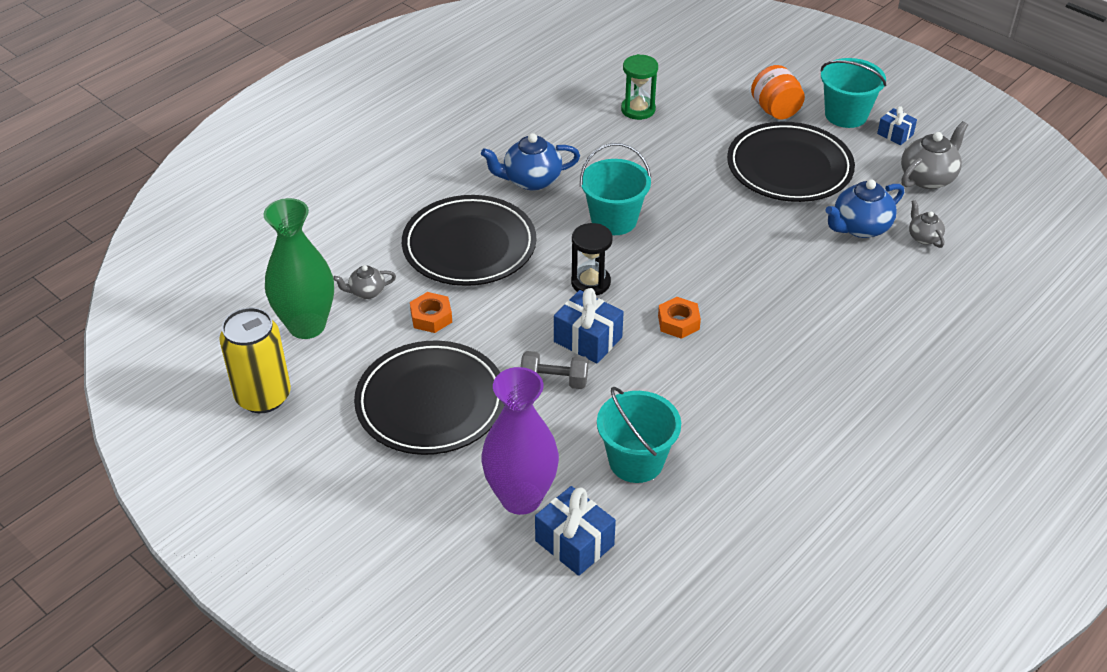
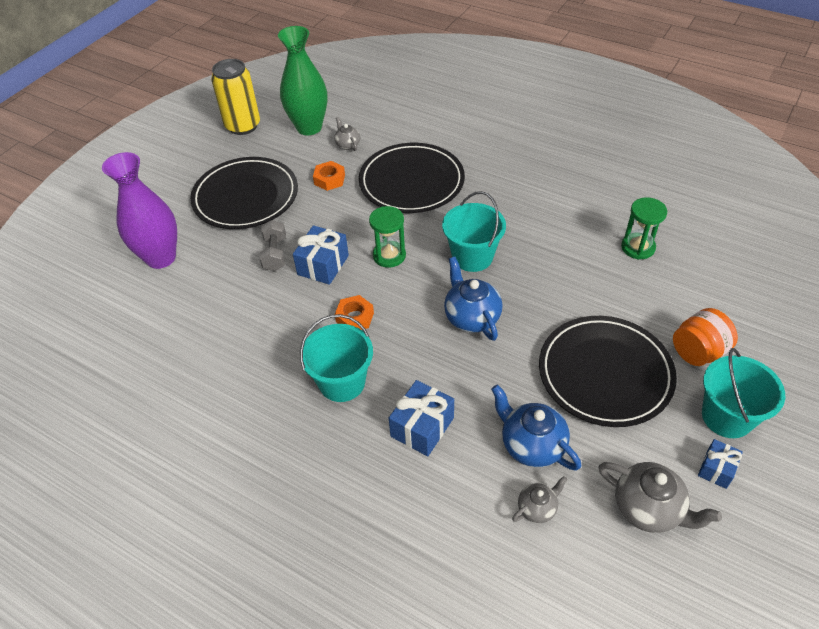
camera: 80 degrees right, 5 degrees up
blue teapot [481,133,580,191] -> blue teapot moved to [444,257,502,341]
blue gift [535,486,616,576] -> blue gift moved to [389,380,454,456]
black hourglass [571,223,612,295] -> green hourglass [369,206,406,268]
turquoise bucket [597,387,681,483] -> turquoise bucket moved to [300,314,373,402]

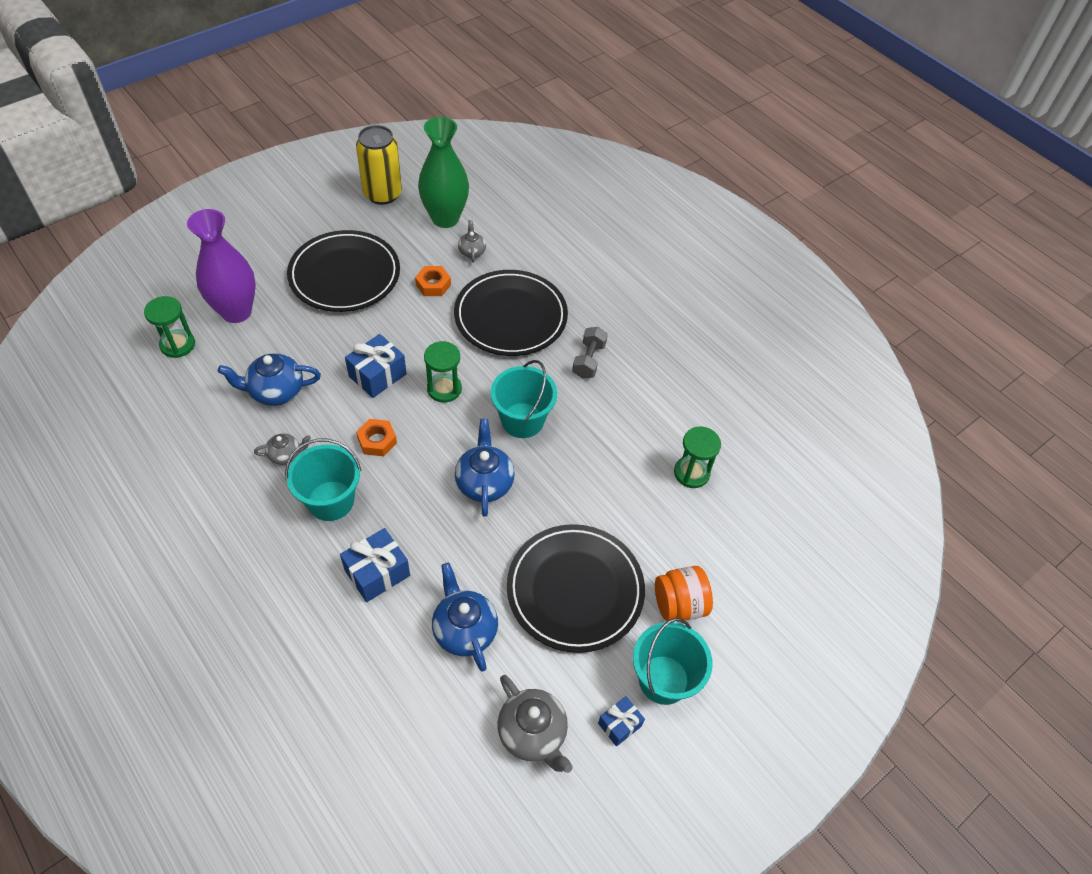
camera: 15 degrees right, 5 degrees up
grey dumbbell [259,220,286,271] -> grey dumbbell moved to [572,327,608,379]
grey teapot [512,476,568,523] -> grey teapot moved to [254,433,311,465]
none -> green hourglass [144,296,195,358]
none -> blue teapot [218,353,321,406]

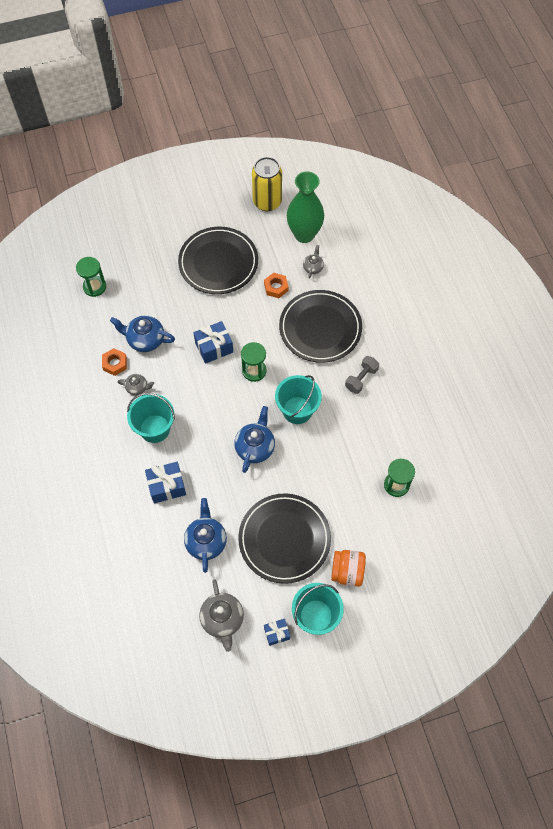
camera: 25 degrees right, 10 degrees up
purple vase [187,209,256,323] -> none
orange nut [356,419,397,456] -> orange nut moved to [102,348,127,376]

